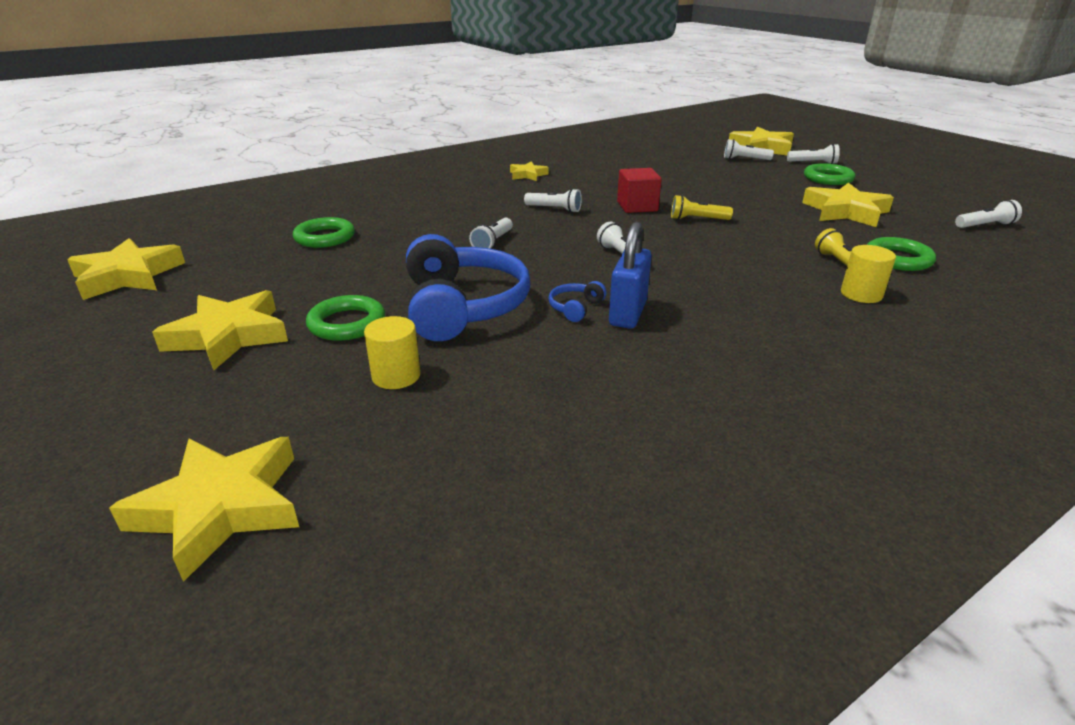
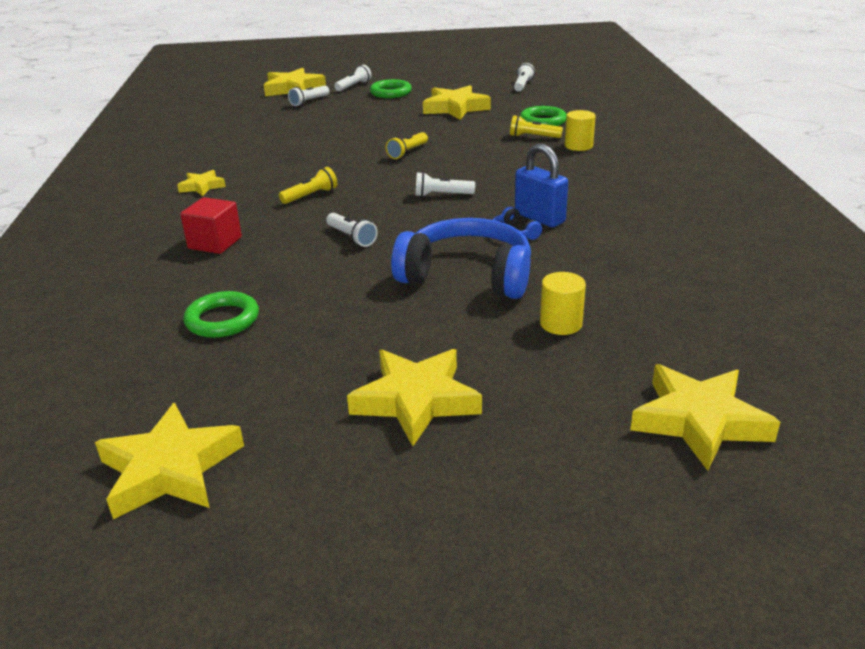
camera: 60 degrees left, 0 degrees up
green ring [306,295,385,341] -> none
white flashlight [524,188,582,213] -> yellow flashlight [279,167,337,204]
red cube [617,168,662,213] -> red cube moved to [180,197,242,254]

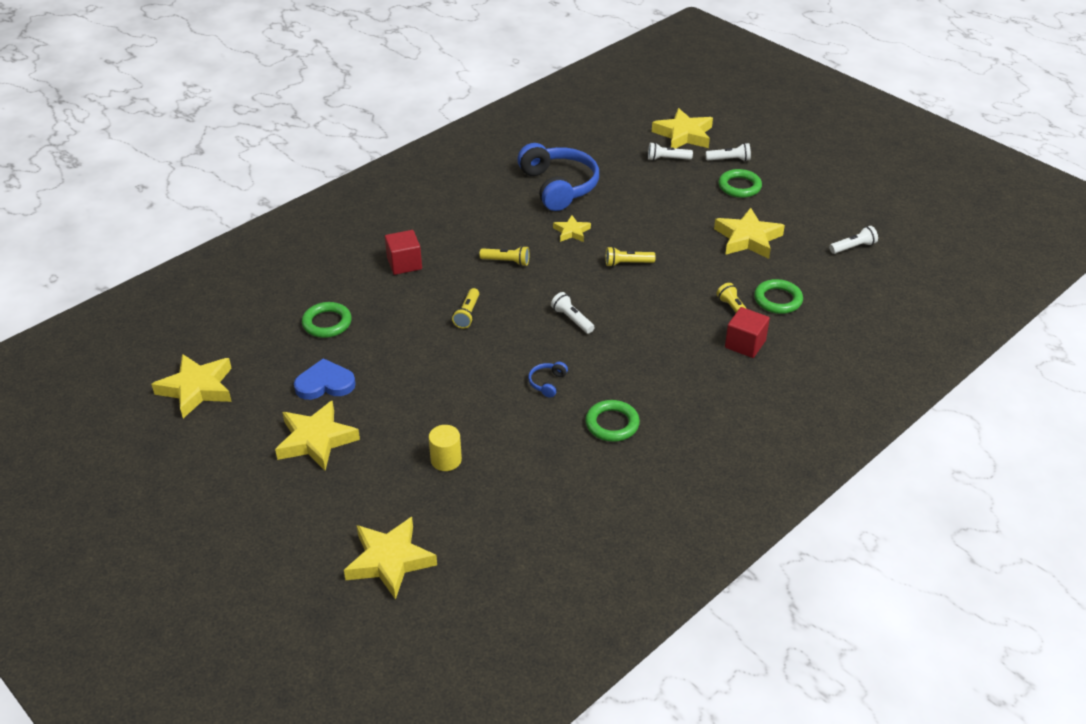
camera: 50 degrees right, 10 degrees up
yellow star [177,170,226,196] -> yellow star moved to [553,215,591,242]
white flashlight [326,213,378,247] -> yellow flashlight [452,288,479,329]
blue headphones [391,218,531,299] -> blue headphones moved to [517,143,599,211]
blue padlock [515,144,568,227] -> none
yellow cylinder [565,110,596,151] -> red cube [725,307,770,358]
none -> blue heart [294,358,356,400]
none -> green ring [585,400,640,442]

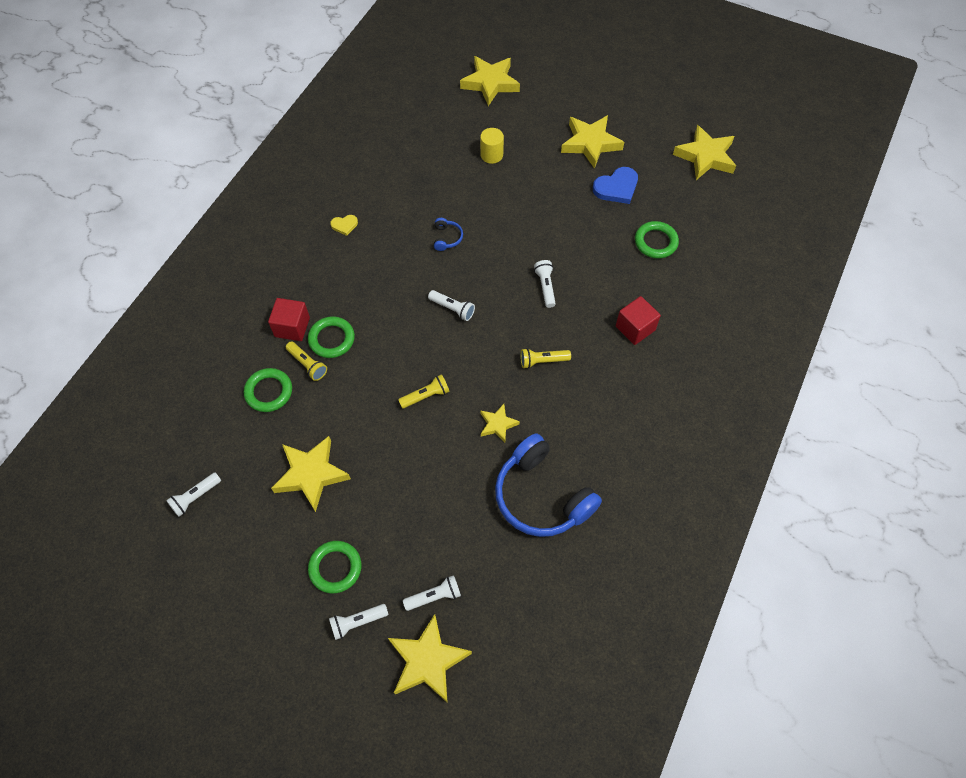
camera: 160 degrees right, 20 degrees up
yellow flashlight [452,288,479,329] -> white flashlight [534,260,556,308]
green ring [585,400,640,442] -> green ring moved to [308,316,355,358]
none -> yellow heart [330,215,358,236]

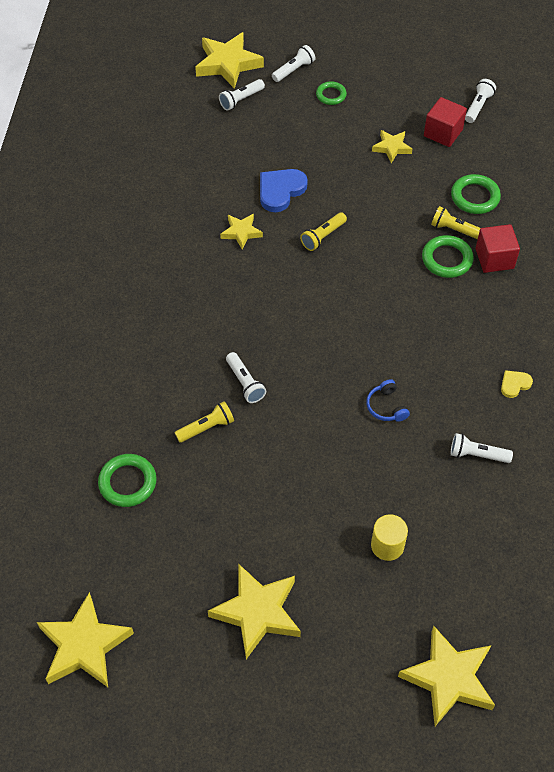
camera: 160 degrees right, 5 degrees down
yellow star [271,436,351,512] -> yellow star [372,130,412,163], size x0.55
green ring [308,541,362,594] -> green ring [316,81,347,105], size x0.66
white flashlight [428,290,475,321] -> white flashlight moved to [450,433,513,463]
blue headphones [495,433,602,537] -> none
yellow flashlight [520,348,571,369] -> yellow flashlight moved to [175,401,234,443]
blue heart [593,167,638,204] -> blue heart moved to [260,169,308,212]
red cube [616,296,661,345] -> red cube moved to [424,97,467,147]

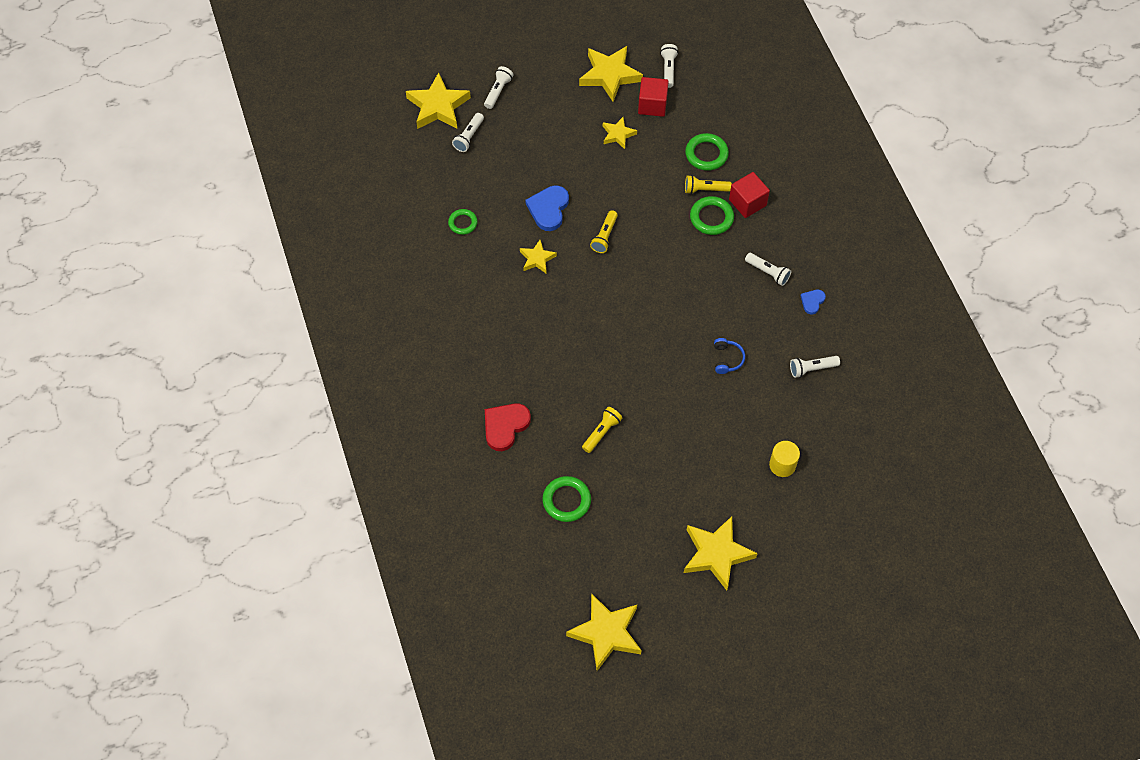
camera: 25 degrees left, 5 degrees up
white flashlight [226,352,266,403] -> white flashlight moved to [745,253,791,286]
green ring [316,81,347,105] -> green ring moved to [448,209,478,235]
blue headphones [366,379,410,422] -> blue headphones turned 135 degrees counterclockwise [714,338,745,374]
yellow star [398,626,495,726] -> yellow star moved to [579,46,643,102]
yellow heart [501,370,533,398] -> blue heart [800,290,826,314]
none -> red heart [485,403,531,451]

